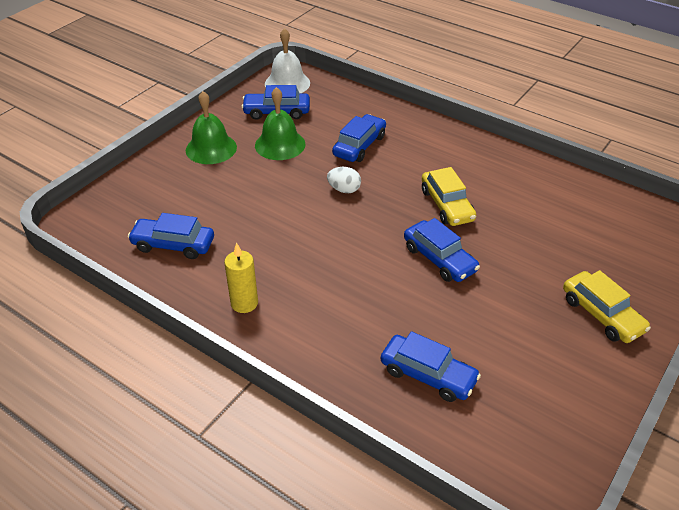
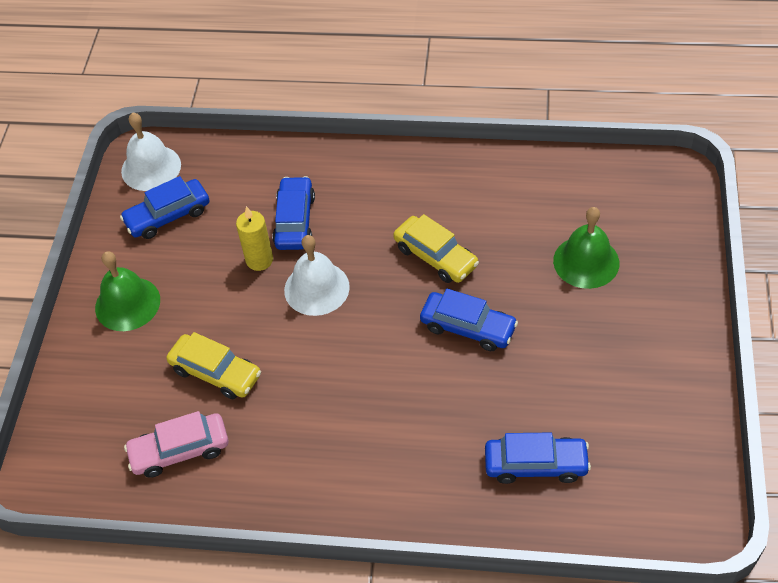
camera: 25 degrees left, 10 degrees up
blue car [128,213,214,259] -> pink car [124,411,229,478]
yellow candle [224,242,258,313] -> yellow candle moved to [236,206,273,271]
green bell [255,87,305,160] -> green bell moved to [553,207,619,289]
white egg [327,167,361,193] -> white bell [284,235,350,316]
yellow car [563,270,651,343] -> yellow car moved to [166,332,261,399]

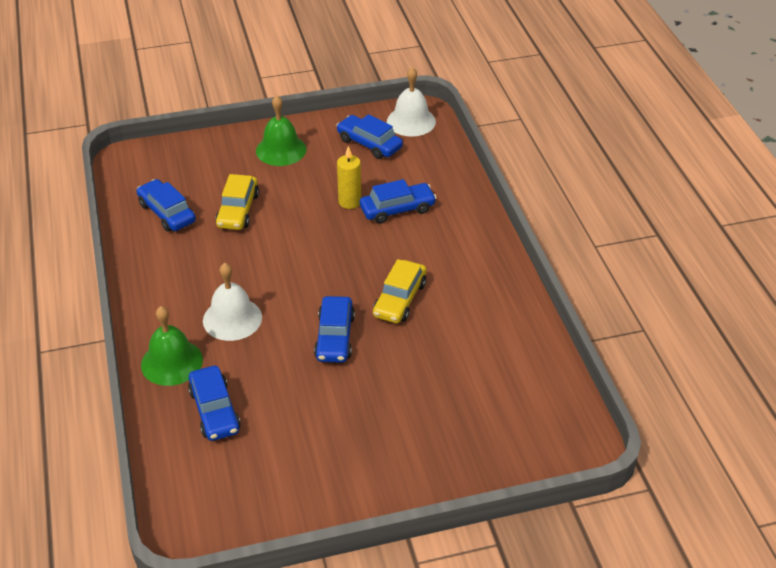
camera: 65 degrees right, 10 degrees down
pink car [124,411,229,478] -> blue car [136,179,196,232]
white bell [284,235,350,316] -> white bell moved to [203,263,262,341]
green bell [553,207,619,289] -> green bell moved to [141,306,203,386]

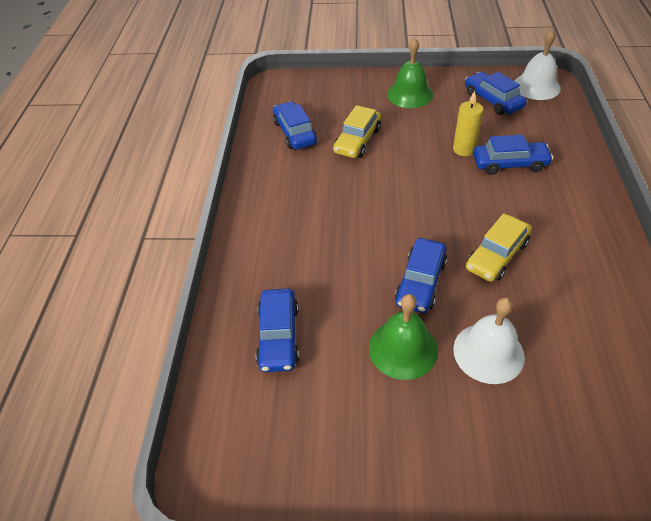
camera: 20 degrees right, 5 degrees up
green bell [141,306,203,386] -> green bell moved to [369,294,438,380]
white bell [203,263,262,341] -> white bell moved to [453,298,525,384]

